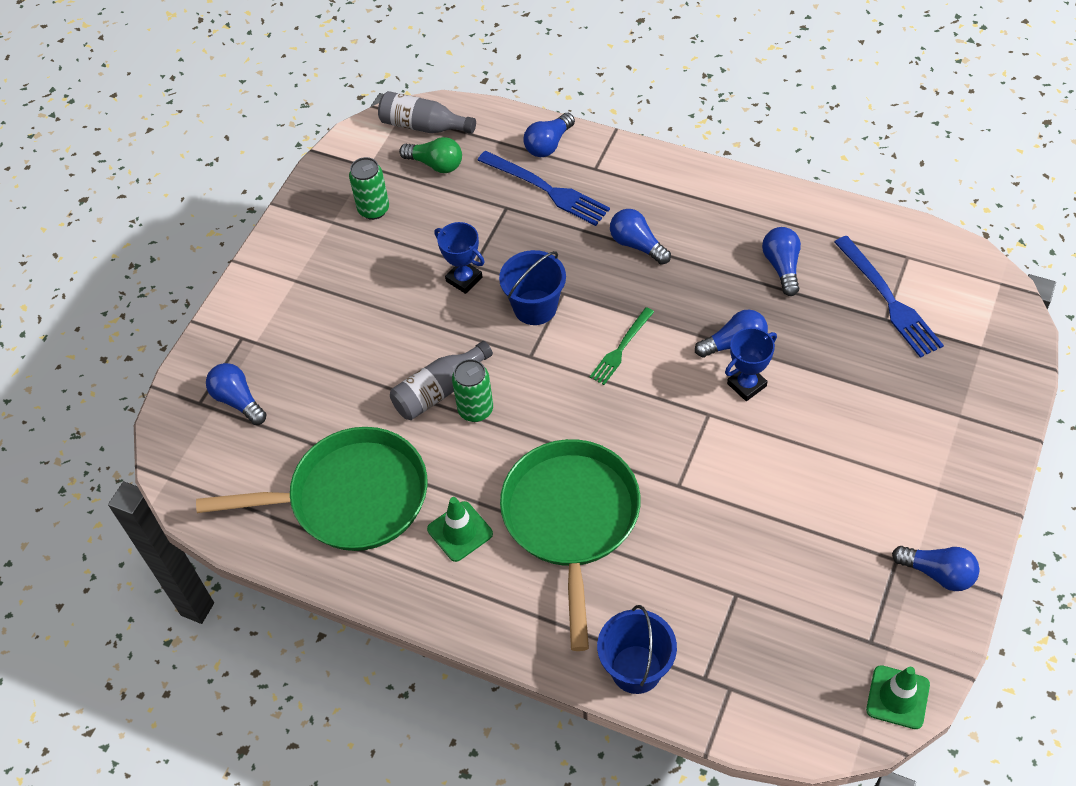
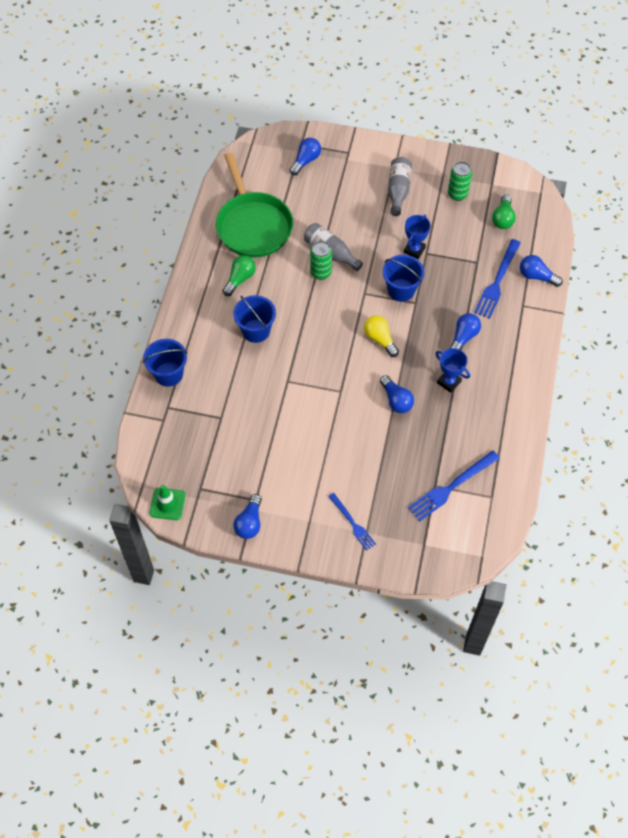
camera: 75 degrees right, 5 degrees up
grey bottle [378,91,476,134] -> grey bottle moved to [388,157,412,216]
green traffic cone [427,497,493,562] -> green light bulb [223,255,256,296]
green pan [500,439,640,651] -> blue bucket [233,295,276,343]
green fork [590,307,654,385] -> yellow light bulb [364,315,399,357]
blue trophy [725,328,777,401] -> blue trophy moved to [435,348,470,393]
blue light bulb [762,227,801,296] -> none
none -> blue fork [328,493,376,551]

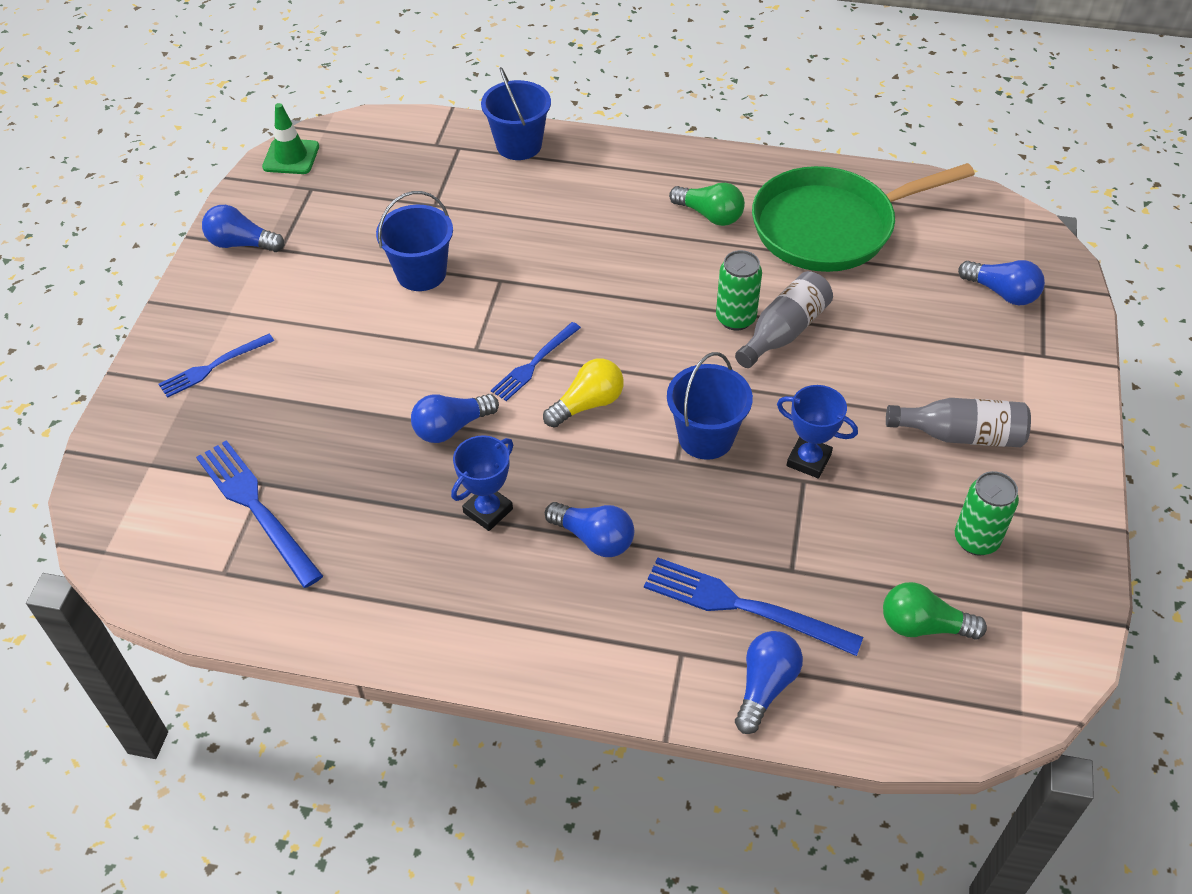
camera: 90 degrees right, 10 degrees down
blue bucket [233,295,276,343] -> blue bucket moved to [376,191,453,291]
none -> blue fork [491,322,581,401]

